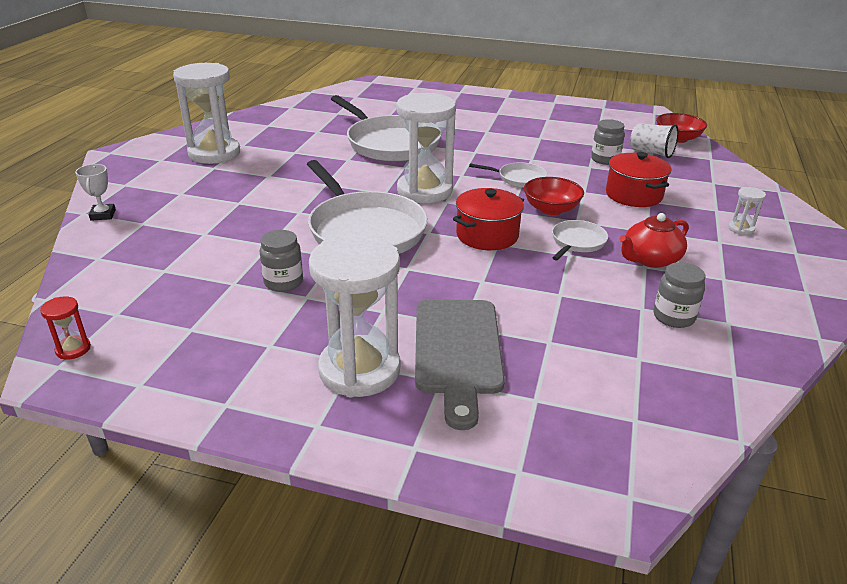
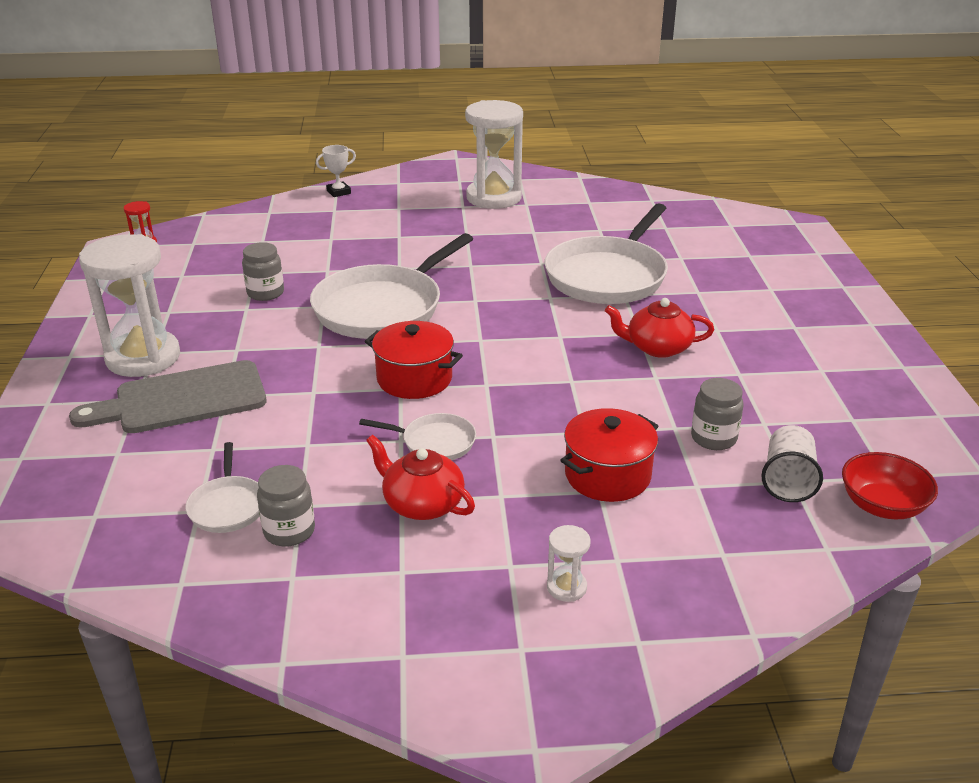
camera: 70 degrees right, 0 degrees up
white hourglass [396,93,456,203] -> none
white pan [469,162,547,188] -> white pan moved to [185,442,260,533]
red bowl [524,177,584,215] -> none
none -> red teapot [605,298,714,358]

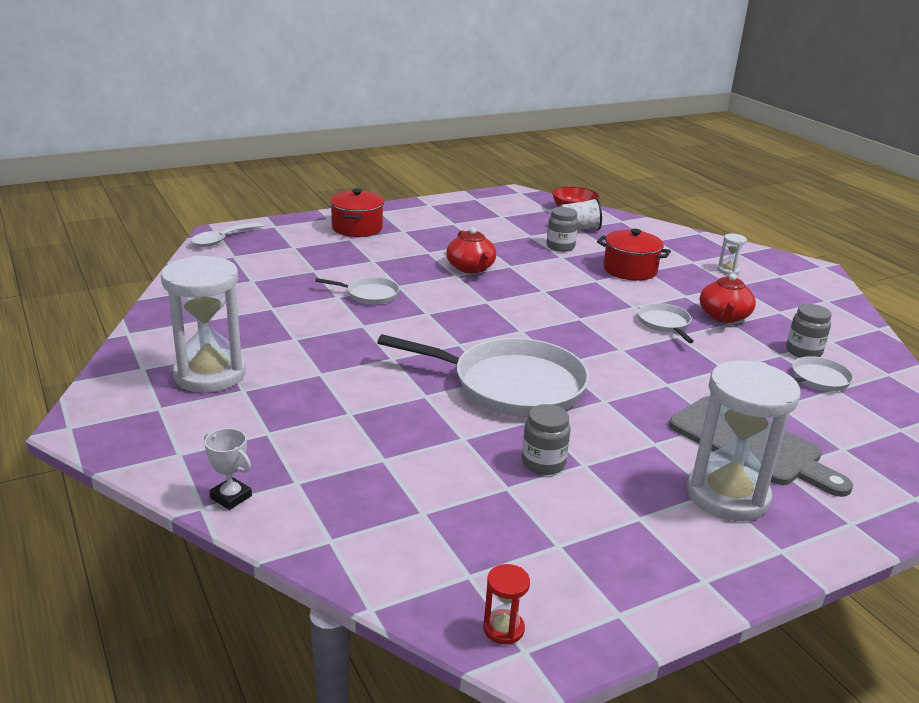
camera: 115 degrees left, 5 degrees down
red pot [365,321,463,399] -> red pot moved to [330,189,384,237]
white pan [544,203,668,304] -> white pan [315,277,400,305], size x0.47
none -> white spoon [191,222,263,247]

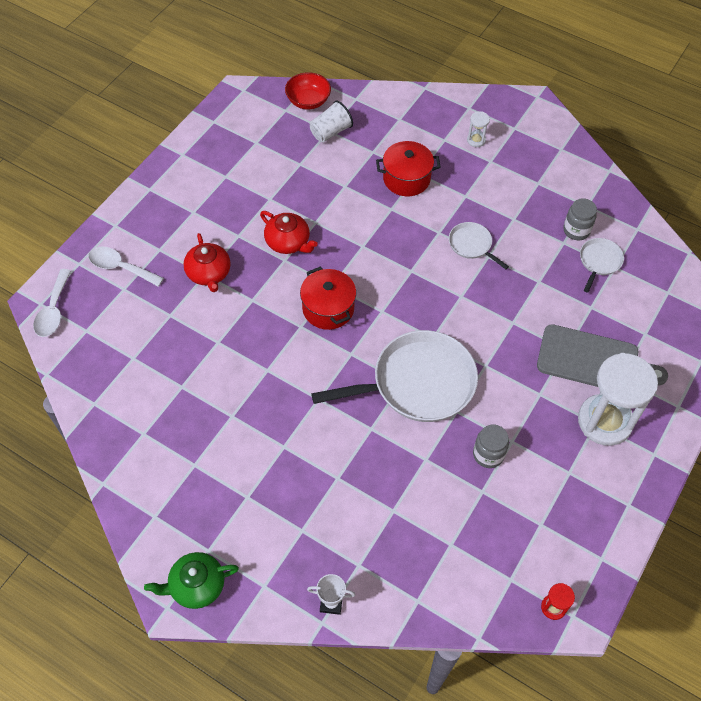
camera: 30 degrees left, 30 degrees up
white hourglass [161,255,246,393] -> none
white pan [315,277,400,305] -> none
red pot [330,189,384,237] -> red pot moved to [300,266,356,330]
grey jar [546,207,578,252] -> none
red teapot [700,273,756,323] -> red teapot moved to [184,233,231,292]
none -> white spoon [88,247,164,287]
none -> green teapot [144,552,239,609]

